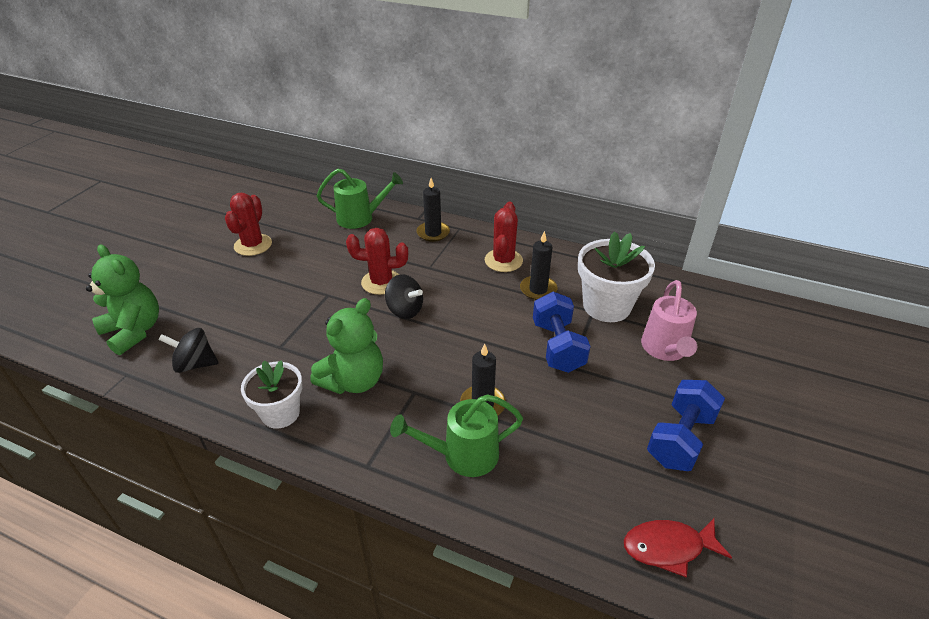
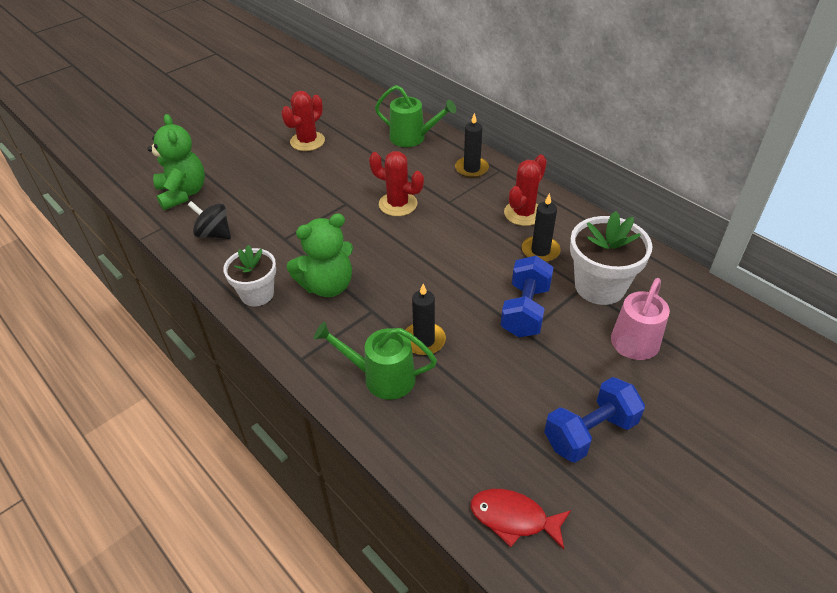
camera: 25 degrees right, 5 degrees up
black spinning top [385,274,423,319] -> none

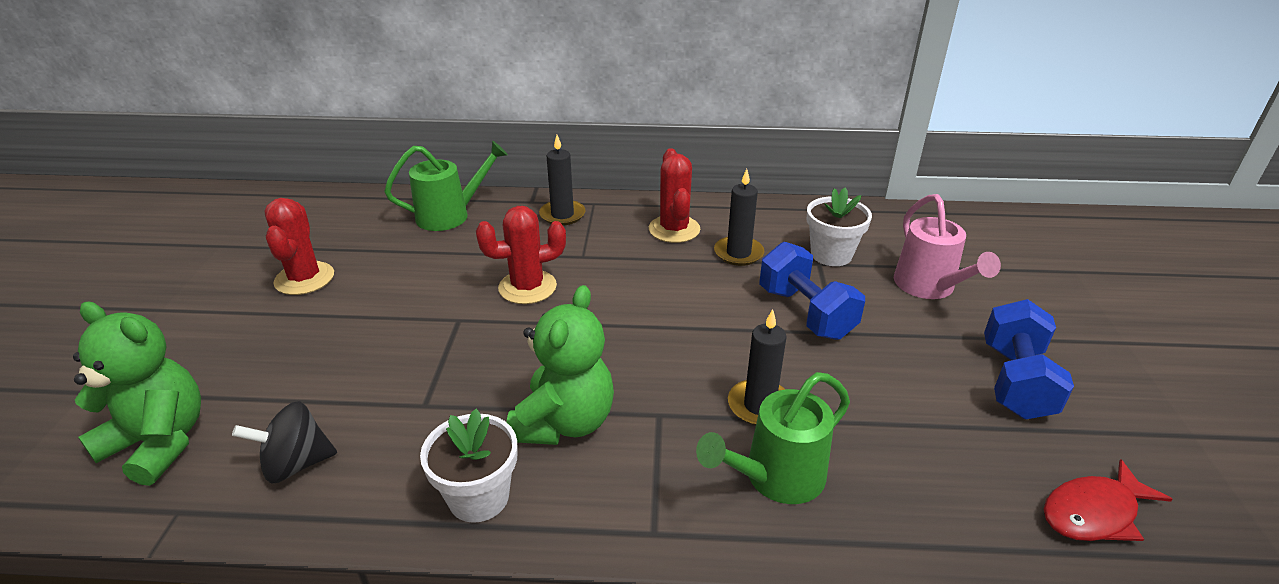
camera: 45 degrees left, 10 degrees down
white flower pot [570,211,652,305] -> white flower pot [807,188,872,266], size x0.66

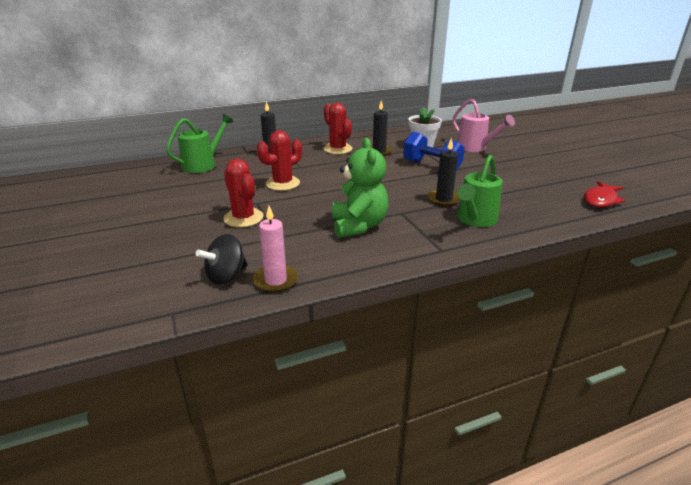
camera: 25 degrees left, 5 degrees down
green teddy bear [73,301,201,486] -> none
red cactus [264,198,334,295] -> red cactus moved to [223,159,264,227]
white flower pot [420,408,518,523] -> none
blue dumbbell [984,299,1074,419] -> none
none -> pink candle [253,206,298,293]

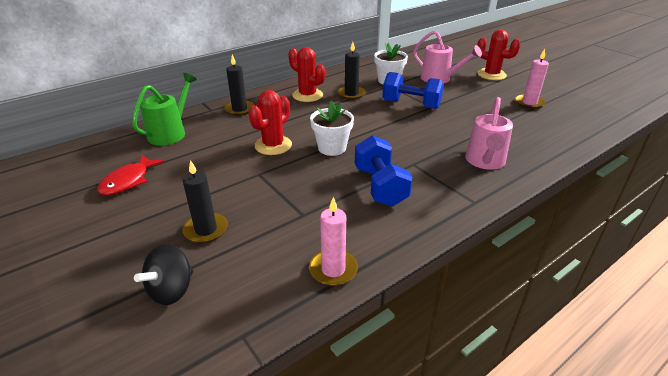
camera: 15 degrees left, 5 degrees up
black spinning top [196,234,248,285] -> black spinning top moved to [134,244,193,305]
red cactus [223,159,264,227] -> red cactus moved to [477,30,521,80]
green teddy bear [332,138,389,238] -> blue dumbbell [355,135,413,207]
black candle [427,138,460,206] -> black candle moved to [182,160,228,243]
green watering can [457,155,503,227] -> pink watering can [465,97,513,170]
red fish [584,181,625,207] -> red fish moved to [97,155,164,195]
none -> white flower pot [310,100,354,156]
none -> pink candle [515,49,549,109]

